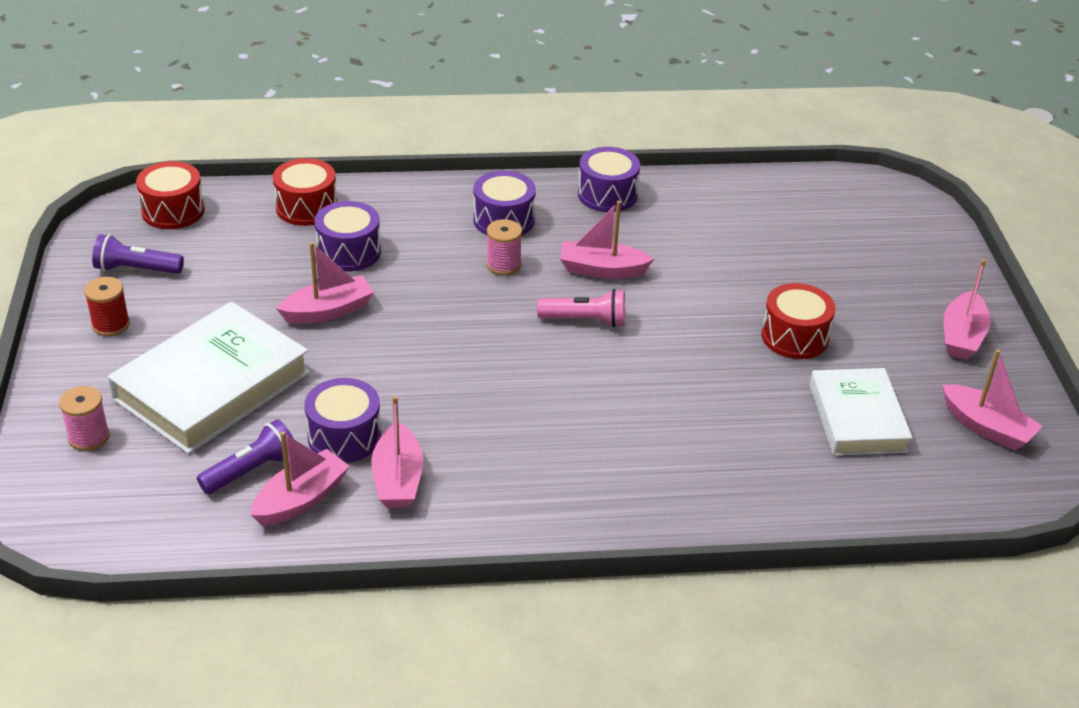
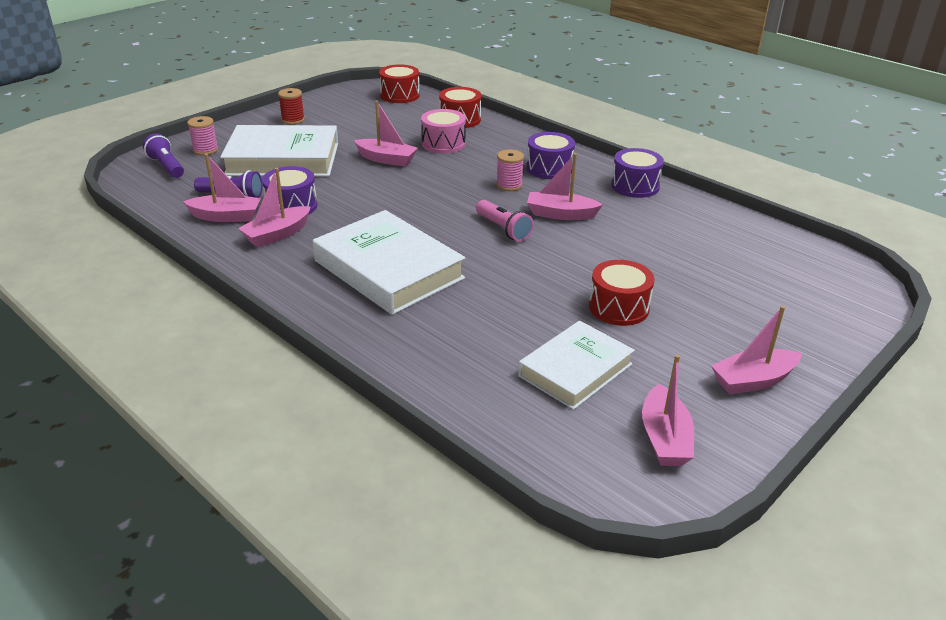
camera: 50 degrees right, 5 degrees down
purple flashlight [92,234,184,274] -> purple flashlight moved to [143,133,184,178]
purple drum [315,201,381,272] -> pink drum [421,109,466,154]
pink boat [560,201,654,279] -> pink boat turned 45 degrees counterclockwise [527,153,603,220]
none -> white book [313,210,465,315]

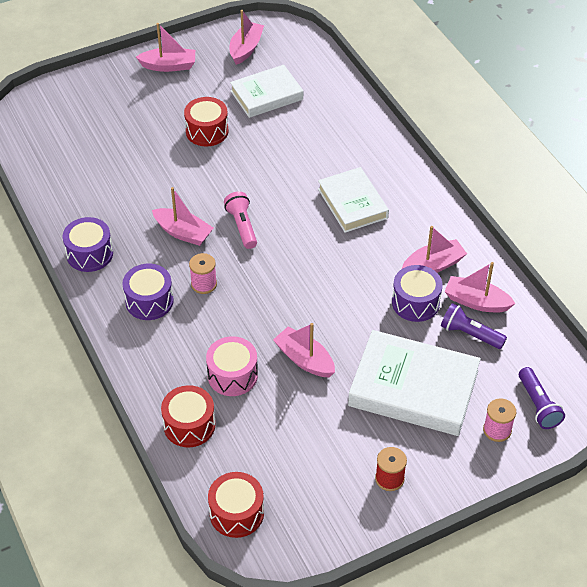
camera: 160 degrees left, 15 degrees up
white book [313,210,465,315] -> white book [318,167,389,233], size x0.65

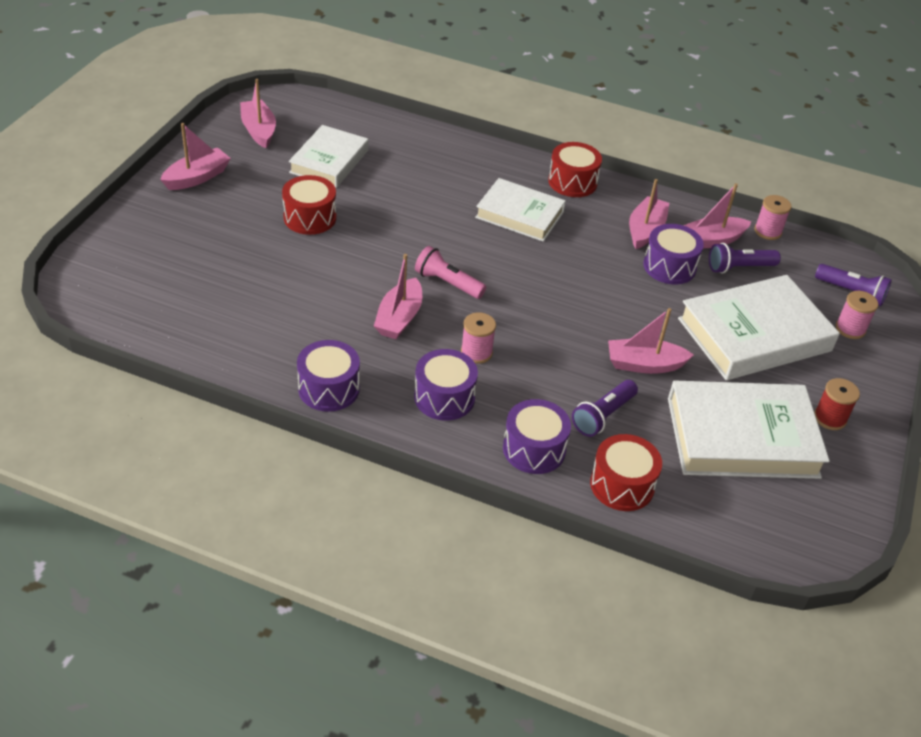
camera: 45 degrees left, 5 degrees down
pink boat [152,187,213,246] -> pink boat turned 120 degrees clockwise [374,254,422,339]
pink drum [206,336,258,396] -> purple flashlight [572,380,638,437]
red drum [208,472,264,538] -> red drum moved to [548,142,602,197]
none -> purple drum [503,399,571,474]
none -> white book [668,381,830,479]
none -> pink spool [754,195,792,240]

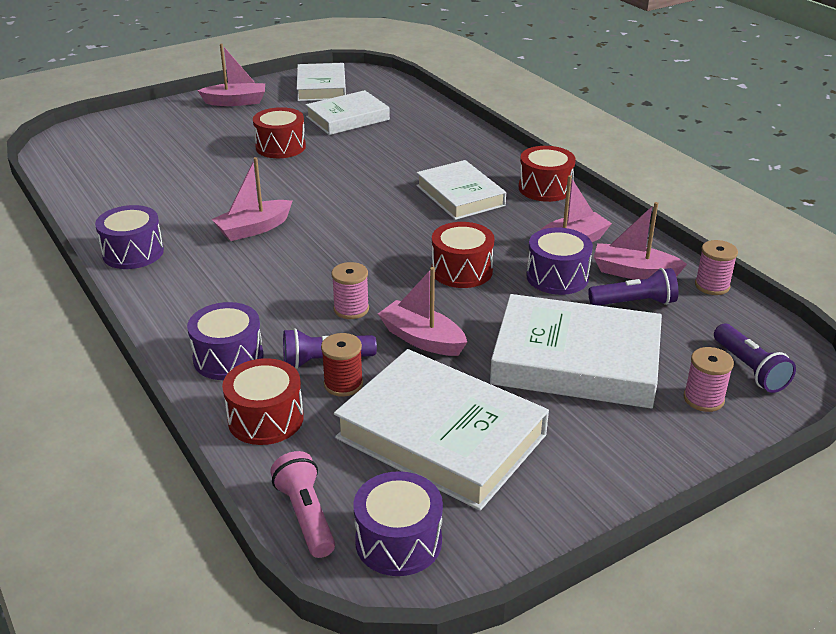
camera: 40 degrees right, 10 degrees down
pink boat [240,79,276,148] -> white book [297,63,346,101]
purple drum [414,349,478,421] -> purple drum moved to [353,471,443,576]
pink flashlight [415,246,486,299] -> pink flashlight moved to [270,451,335,558]
pink spool [461,312,496,364] -> pink spool moved to [331,262,369,319]
purple flashlight [709,243,781,274] -> purple flashlight turned 150 degrees clockwise [588,268,678,305]
red spool [814,378,860,430] -> red spool moved to [321,333,363,397]
none -> red drum [431,222,495,288]

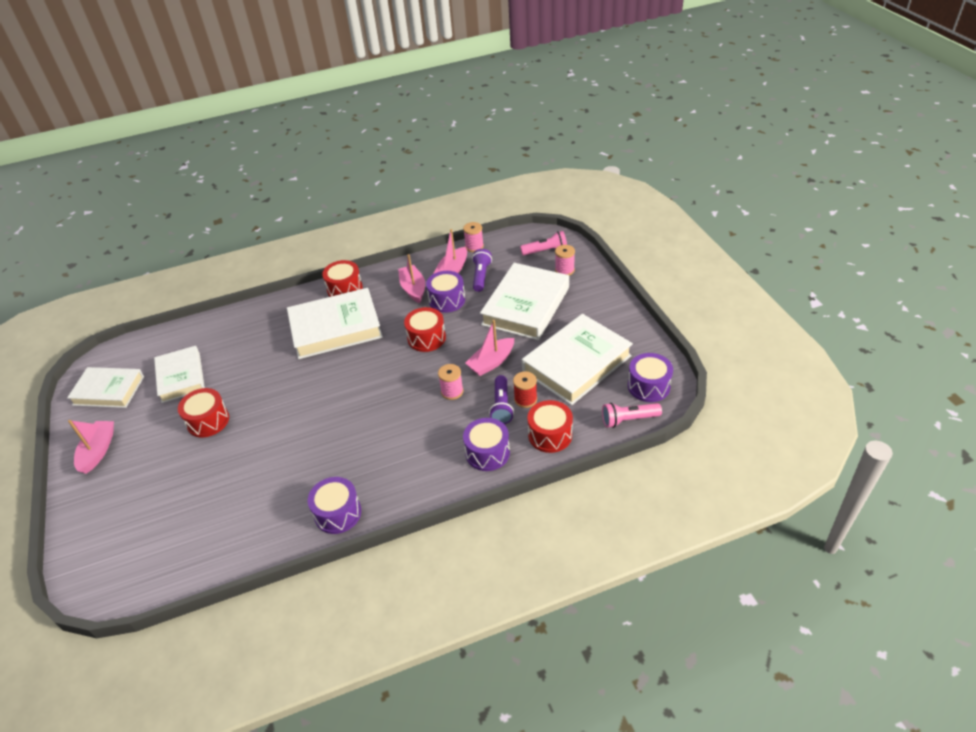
camera: 75 degrees left, 10 degrees up
pink boat [212,157,292,241] -> none
white book [416,160,506,220] -> white book [287,288,383,359], size x1.54
purple flashlight [714,324,796,393] -> pink flashlight [520,231,567,255]

